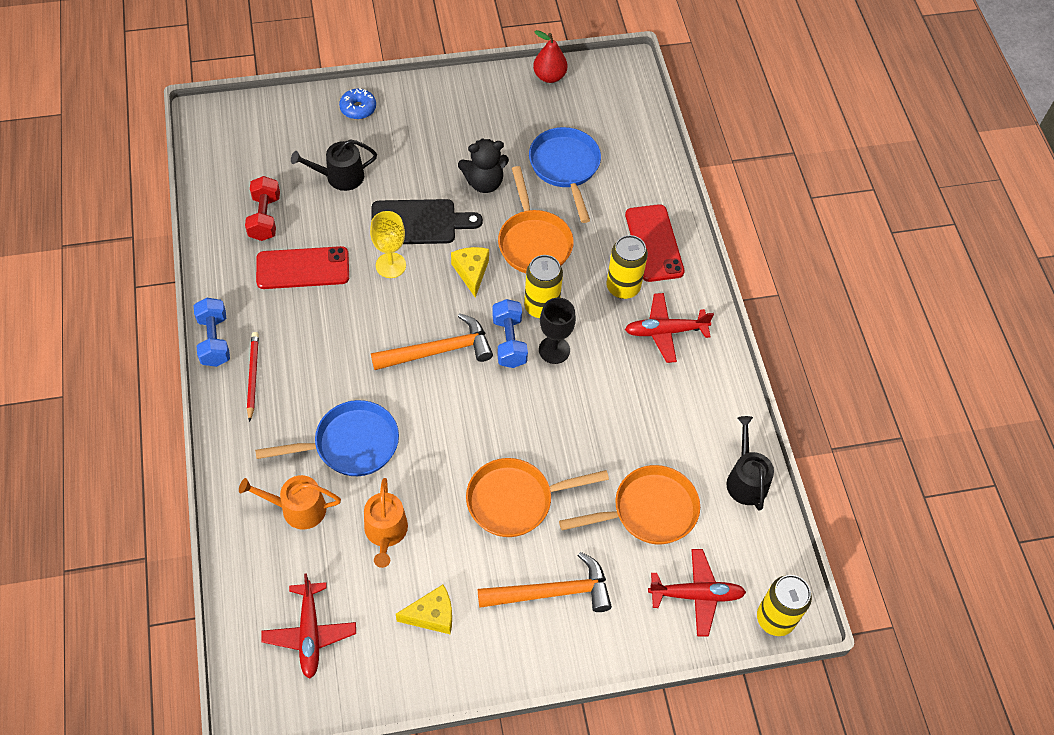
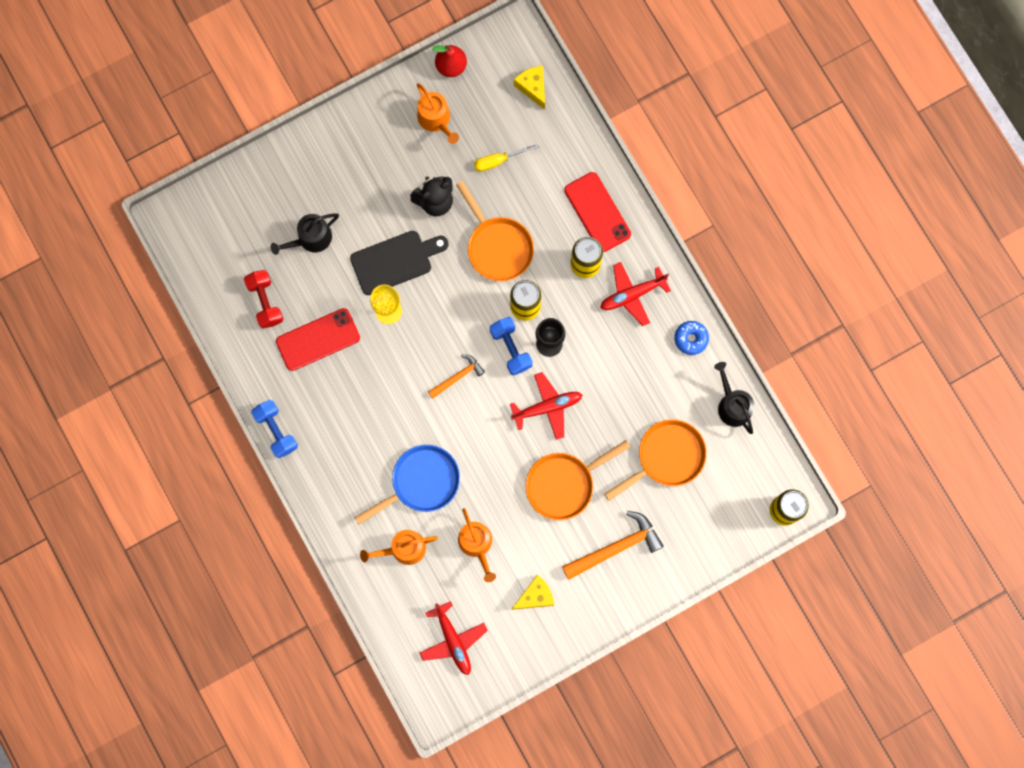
camera: 15 degrees left, 20 degrees up
red pencil [247,332,259,422] -> none
blue donut [339,88,376,119] -> blue donut moved to [674,321,709,355]
orange hammer [371,313,493,370] -> orange hammer [428,355,485,399], size x0.59
yellow cheese [451,247,489,298] -> yellow cheese moved to [514,66,545,110]
blue pan [529,127,601,223] -> yellow screwdriver [474,144,539,172]
red plane [648,549,746,637] -> red plane moved to [510,372,582,440]
none -> orange watering can [417,84,459,144]

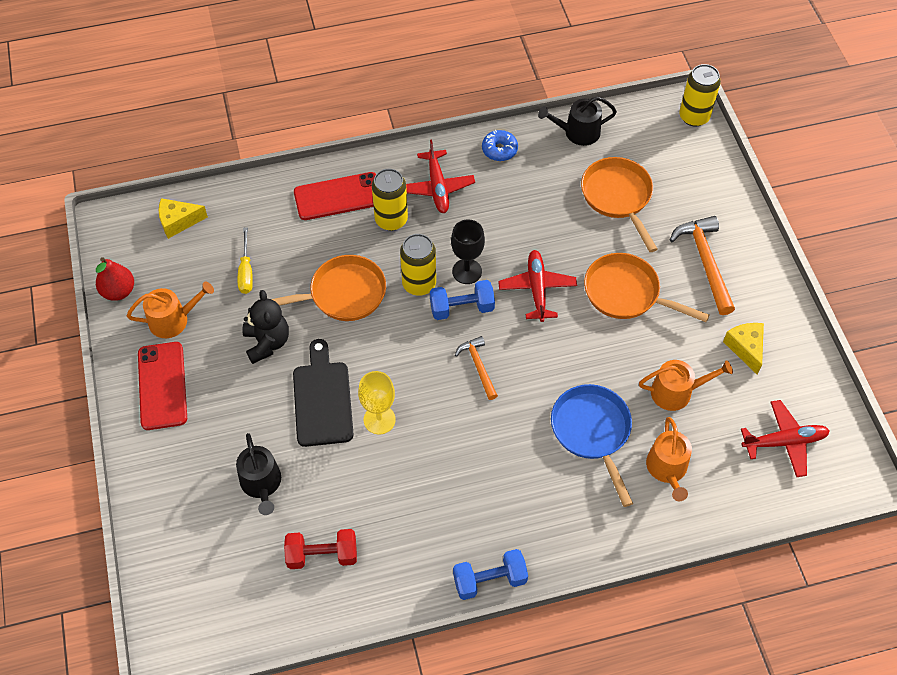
camera: 75 degrees left, 20 degrees down
red phone [276,308,360,371] -> red phone moved to [138,342,187,430]
orange pan [525,440,630,520] -> orange pan turned 135 degrees clockwise [584,253,710,322]

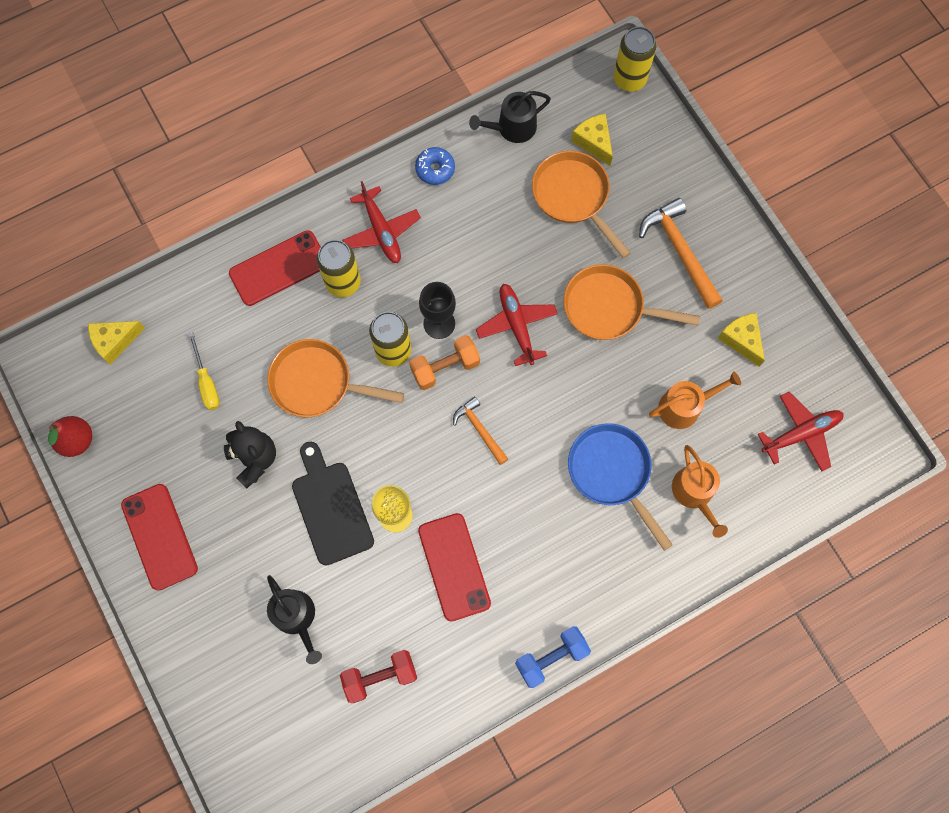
camera: 15 degrees left, 15 degrees up
orange watering can [127,281,214,338] -> none
orange pan [272,255,386,321] -> orange pan turned 135 degrees counterclockwise [267,339,404,417]
blue dumbbell [430,280,495,320] -> orange dumbbell [409,335,480,390]
none -> red phone [418,513,491,621]
none -> yellow cheese [571,114,613,166]

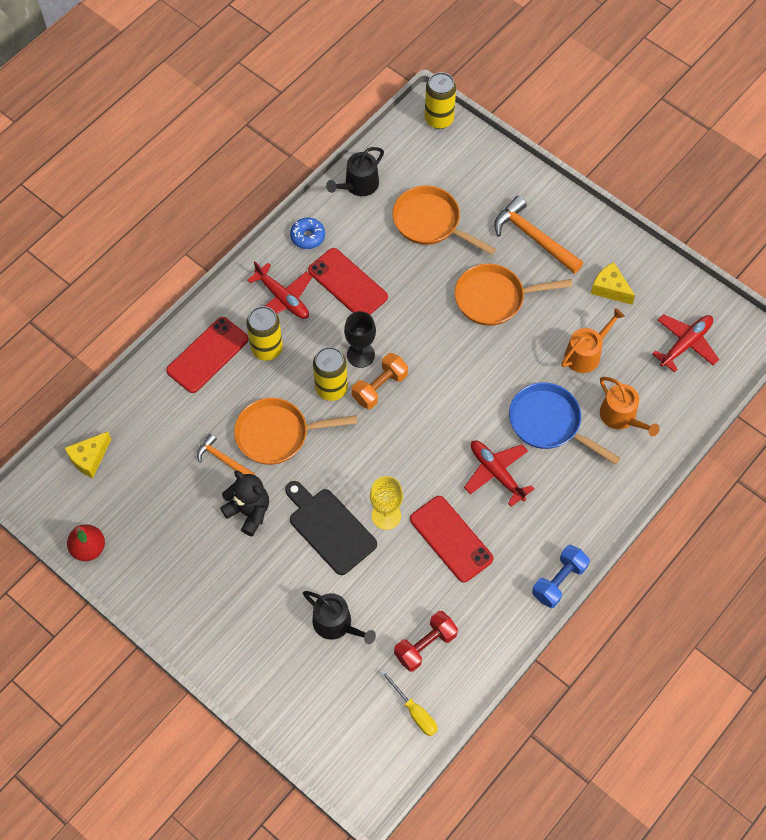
camera: 20 degrees left, 10 degrees down
red phone [121,484,198,591] -> red phone moved to [308,248,388,315]
yellow screwdriver [188,332,220,410] -> yellow screwdriver moved to [380,670,438,736]
orange hammer [453,396,508,465] -> orange hammer moved to [197,433,255,475]
red plane [476,284,558,366] -> red plane moved to [464,441,534,507]
yellow cheese [571,114,613,166] -> none

